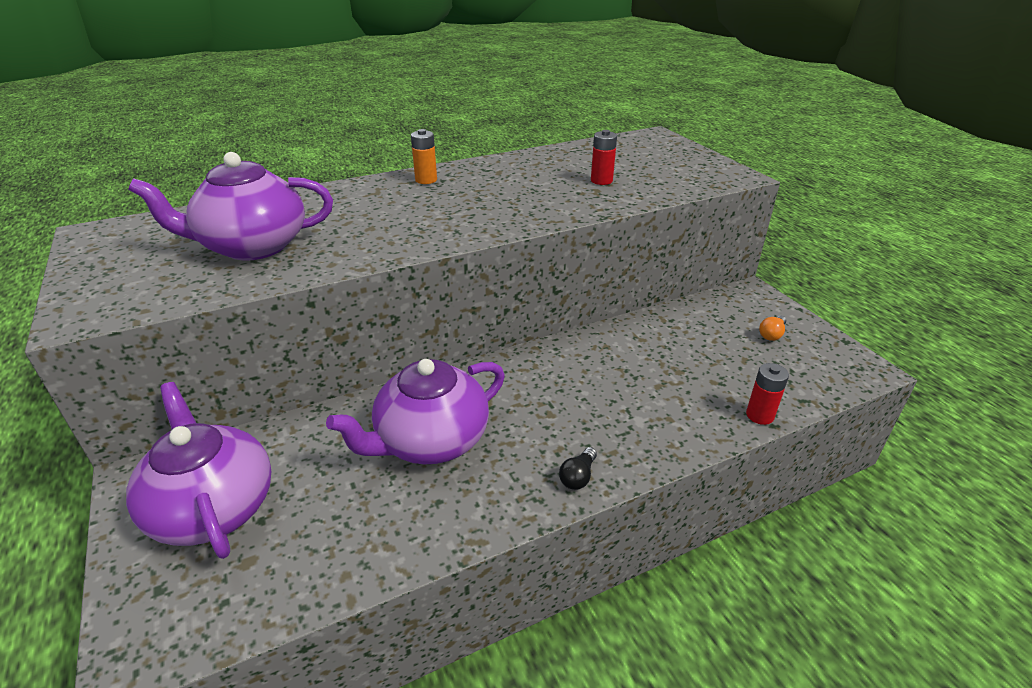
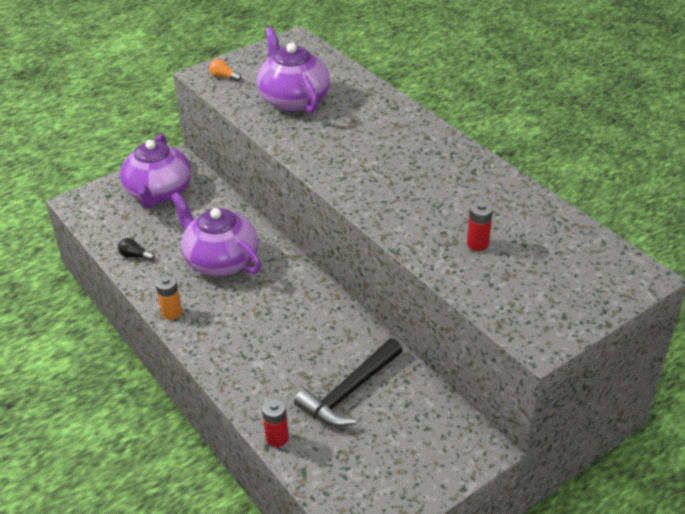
camera: 80 degrees right, 5 degrees up
purple teapot [126,382,271,559] -> purple teapot turned 135 degrees clockwise [120,133,191,208]
orange battery [411,129,437,184] -> orange battery moved to [156,275,182,320]
black light bulb [559,447,597,490] -> black light bulb moved to [118,238,155,261]
orange light bulb [759,315,786,341] -> orange light bulb moved to [209,59,241,81]
none -> black hammer [294,338,402,427]

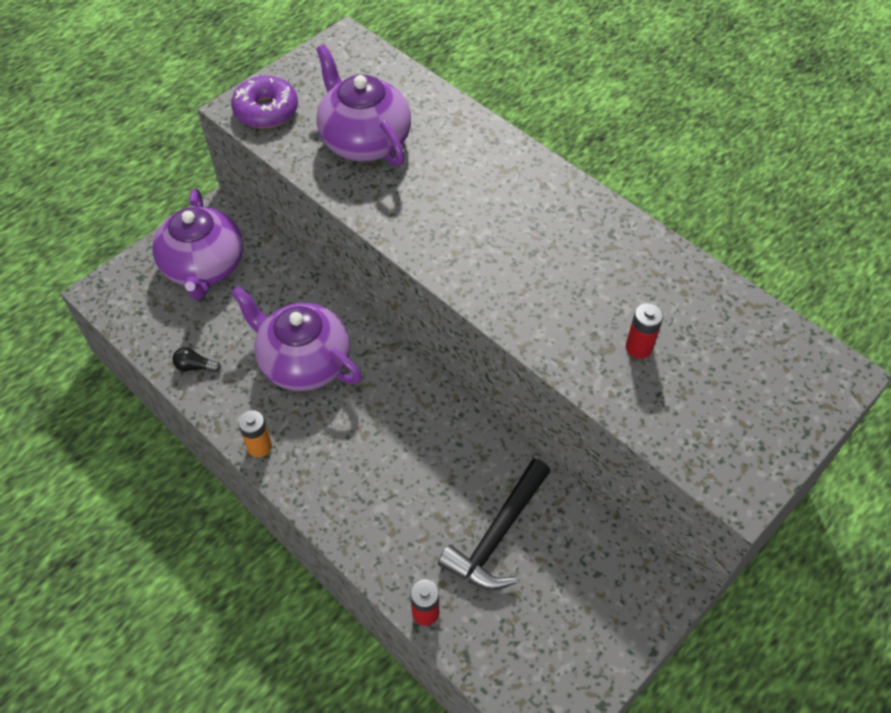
camera: 10 degrees left, 15 degrees up
orange light bulb [209,59,241,81] -> purple donut [231,76,298,128]

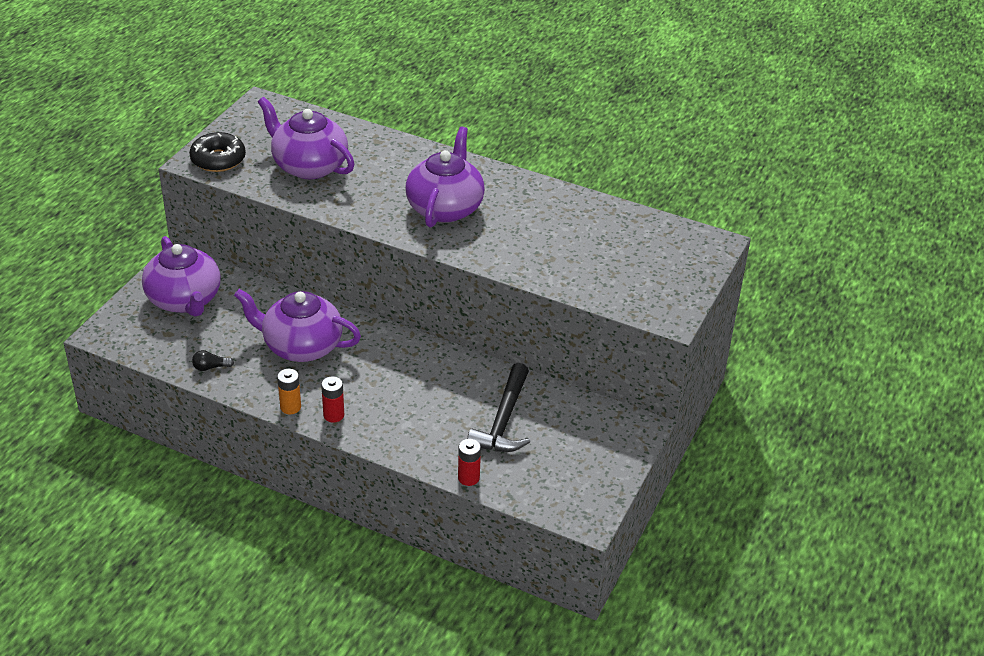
camera: 20 degrees left, 15 degrees down
purple donut [231,76,298,128] -> black donut [189,132,246,172]
red battery [626,303,663,359] -> red battery moved to [321,376,344,423]
none -> purple teapot [405,126,485,228]

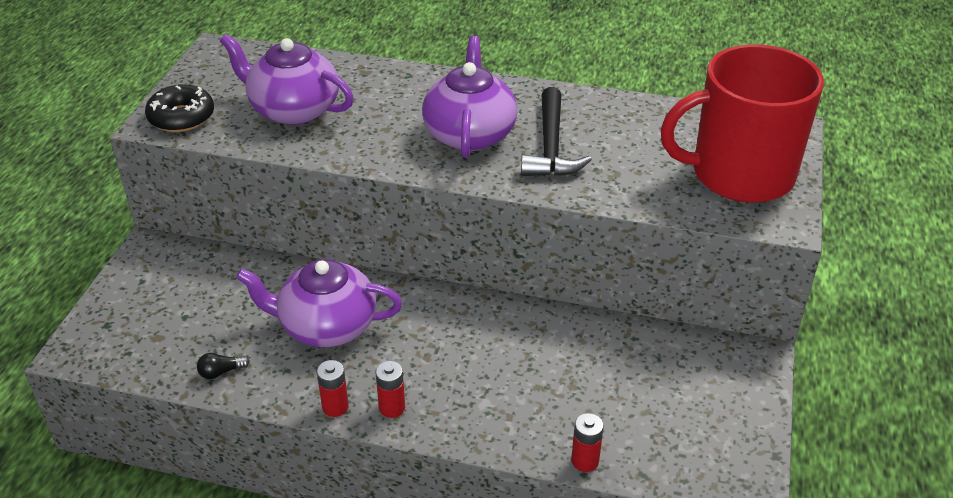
camera: 10 degrees left, 0 degrees up
purple teapot [142,236,221,317] -> none
orange battery [277,369,301,414] -> red battery [317,360,349,417]
black hammer [467,363,530,452] -> black hammer moved to [521,87,592,177]
none -> red mug [660,45,824,203]

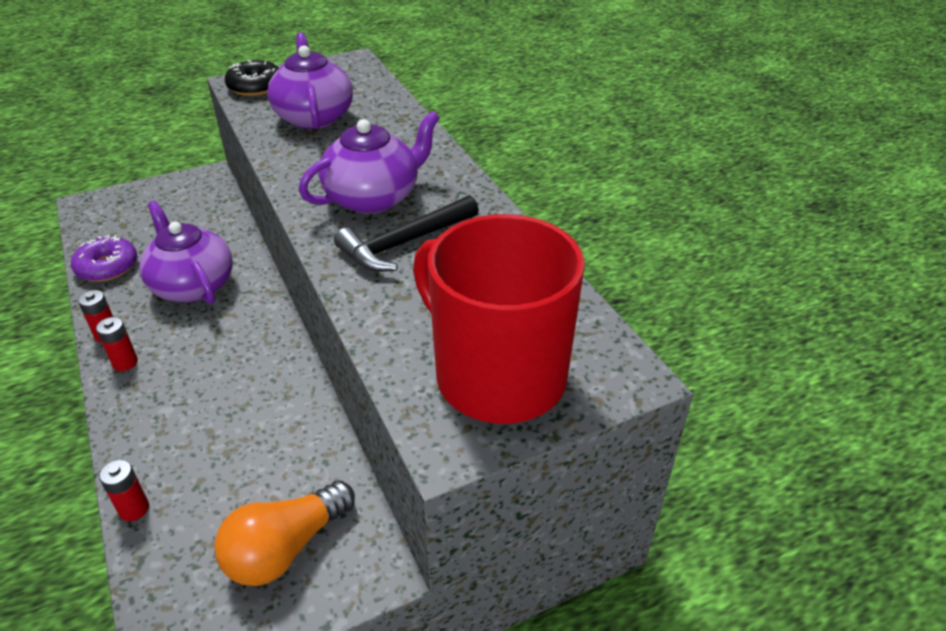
camera: 50 degrees right, 0 degrees up
black light bulb [197,353,250,379] -> purple donut [71,235,137,282]
none -> orange light bulb [214,480,355,586]

